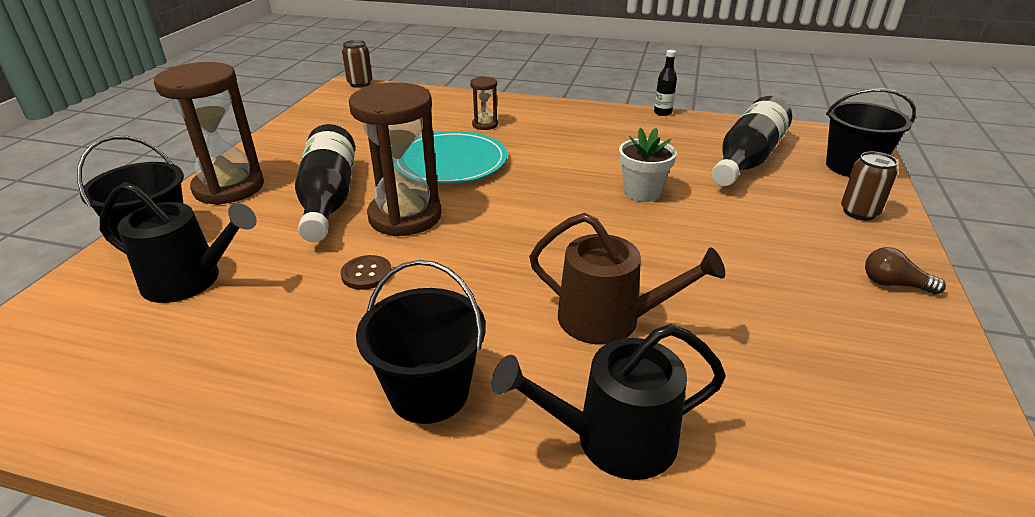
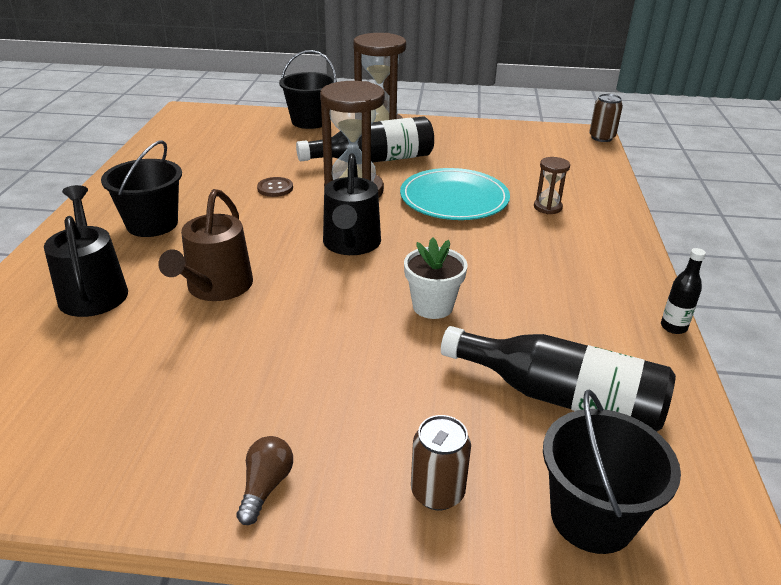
camera: 80 degrees right, 0 degrees up
black watering can [100,182,257,303] -> black watering can moved to [323,153,381,255]

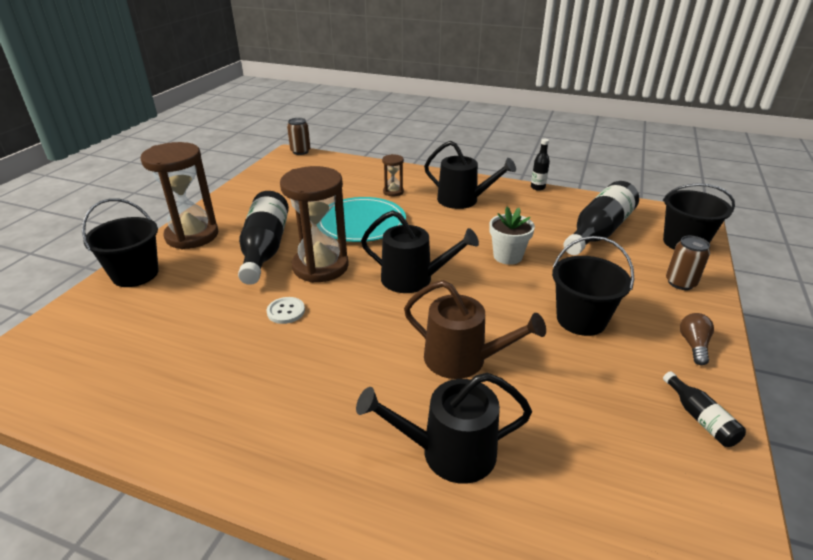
camera: 75 degrees left, 0 degrees up
black bucket [101,140,182,237] -> black bucket moved to [552,236,634,336]
brown light bulb [237,436,293,525] -> brown light bulb turned 75 degrees clockwise [680,313,714,365]
brown button [257,177,293,197] -> white button [266,297,305,324]
none -> black watering can [424,141,516,209]
none -> black bottle [663,371,746,447]

